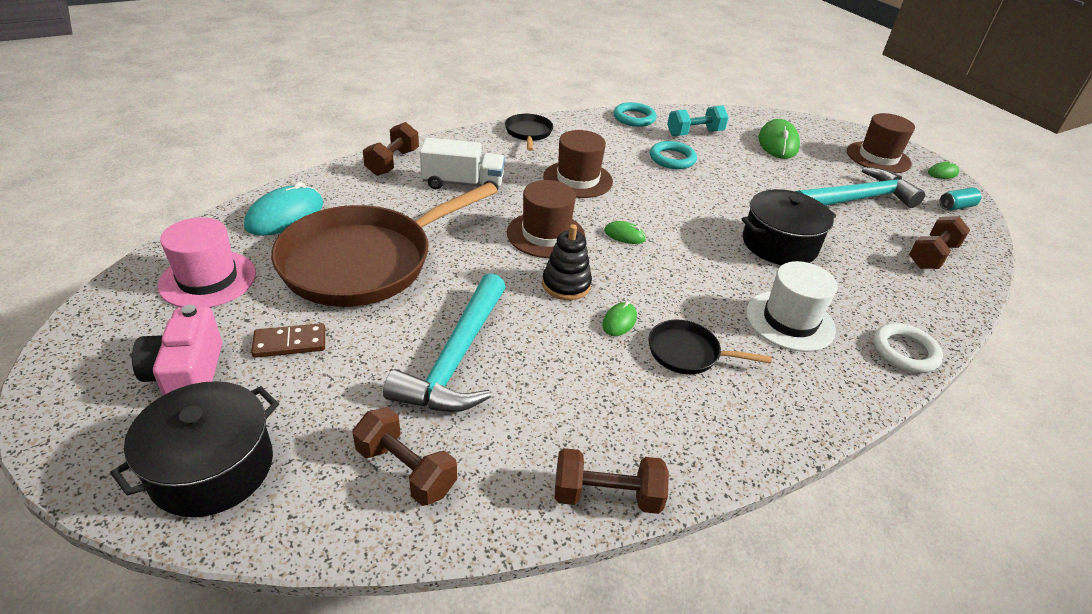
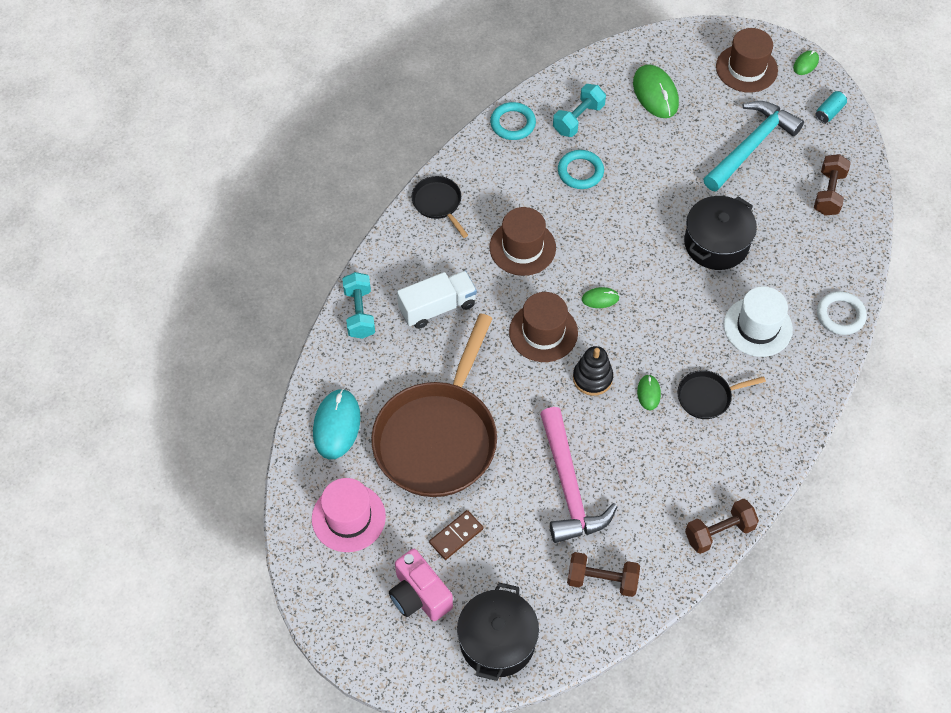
camera: 25 degrees left, 20 degrees up
brown dumbbell [363,122,419,176] -> turquoise dumbbell [342,272,375,339]
turquoise hammer [383,273,506,412] -> pink hammer [540,407,618,543]

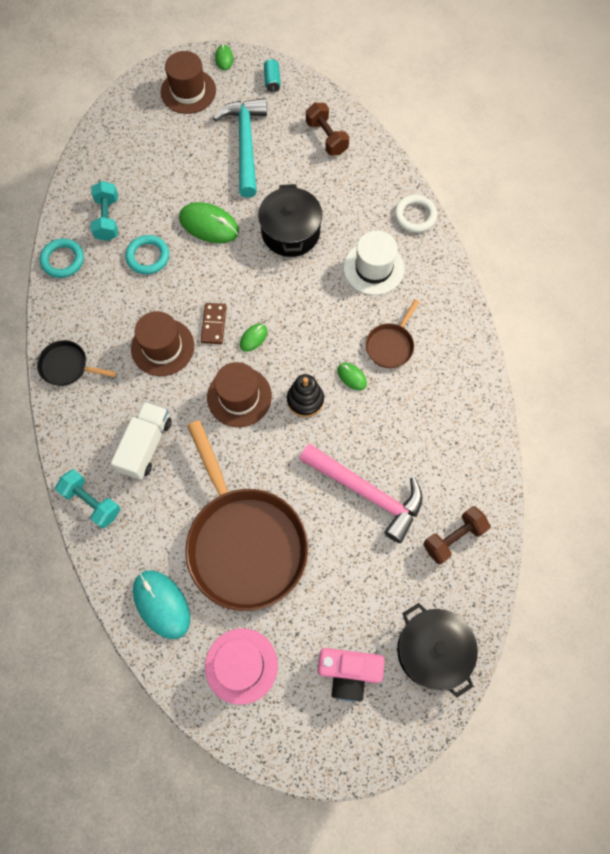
camera: 45 degrees left, 10 degrees up
brown domino [429,510,483,560] -> brown domino moved to [201,303,227,344]
green mouse [633,64,679,118] -> green mouse moved to [179,202,239,243]
black pan [678,370,766,419] -> brown pan [366,299,419,368]
brown dumbbell [685,499,759,554] -> none

